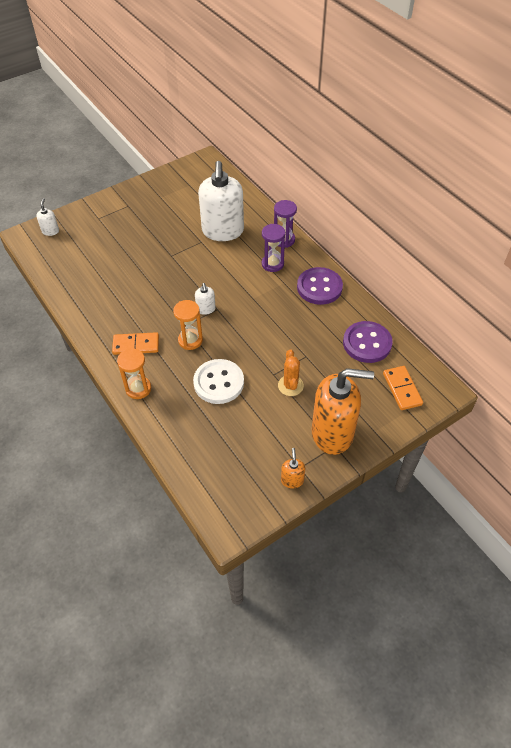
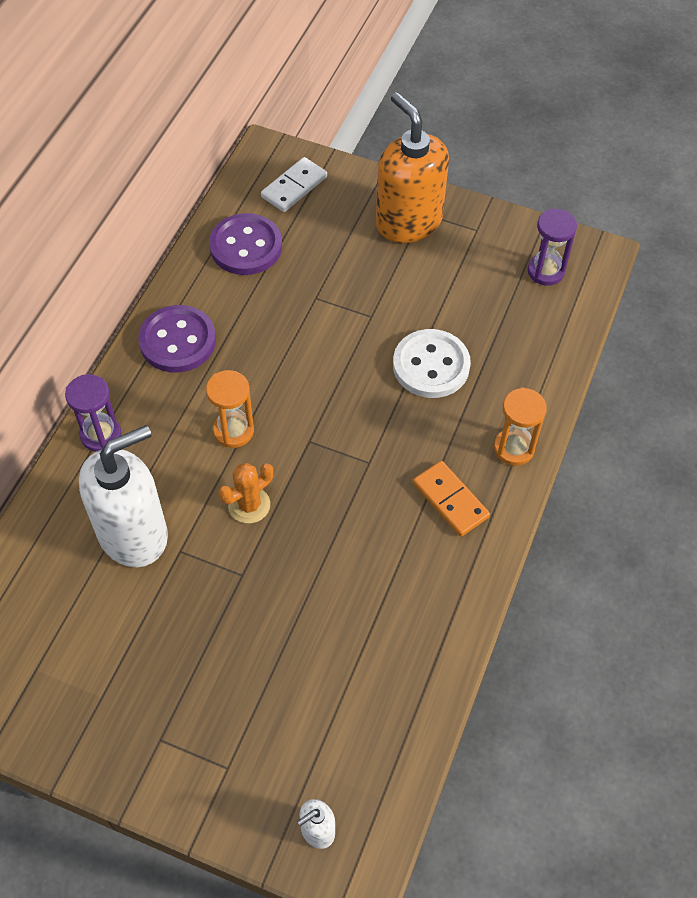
camera: 125 degrees left, 5 degrees up
orange hourglass [173,300,203,350] -> orange hourglass moved to [206,370,254,448]
white soap dispenser [195,283,216,315] -> none
purple hourglass [262,224,285,272] -> purple hourglass moved to [528,209,577,286]
orange cactus [278,349,304,396] -> orange cactus moved to [218,463,273,523]
orange soap dispenser [281,448,305,488] -> none
orange domino [383,366,423,410] -> white domino [261,157,327,212]

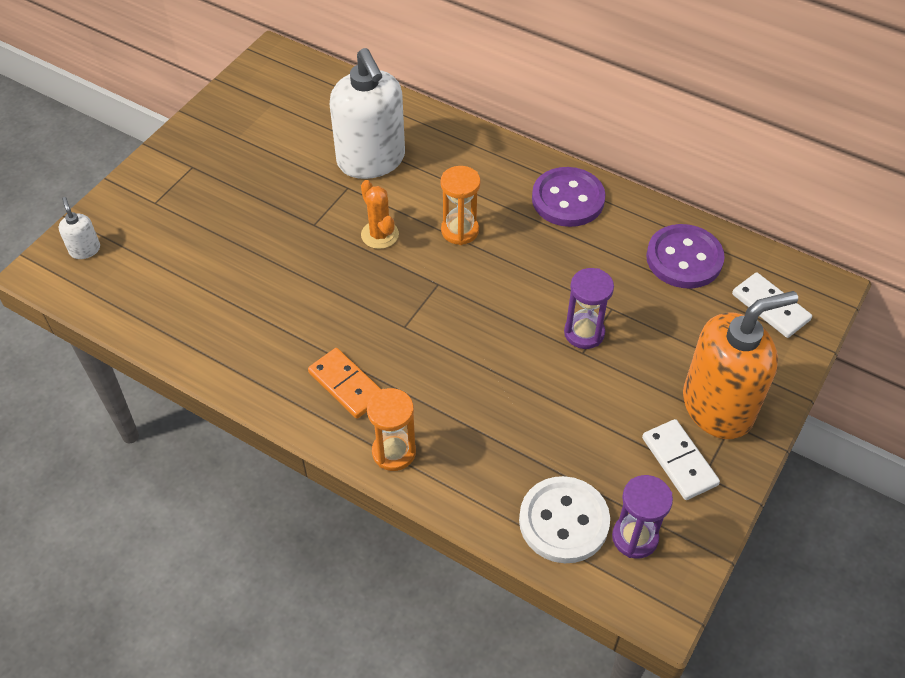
camera: 100 degrees right, 5 degrees down
purple hourglass [65,374,121,452] -> purple hourglass moved to [564,268,614,349]
white button [393,329,471,398] -> white button moved to [519,476,610,563]
orange domino [413,461,490,537] -> orange domino turned 75 degrees clockwise [308,348,381,419]
none -> white domino [642,419,720,500]

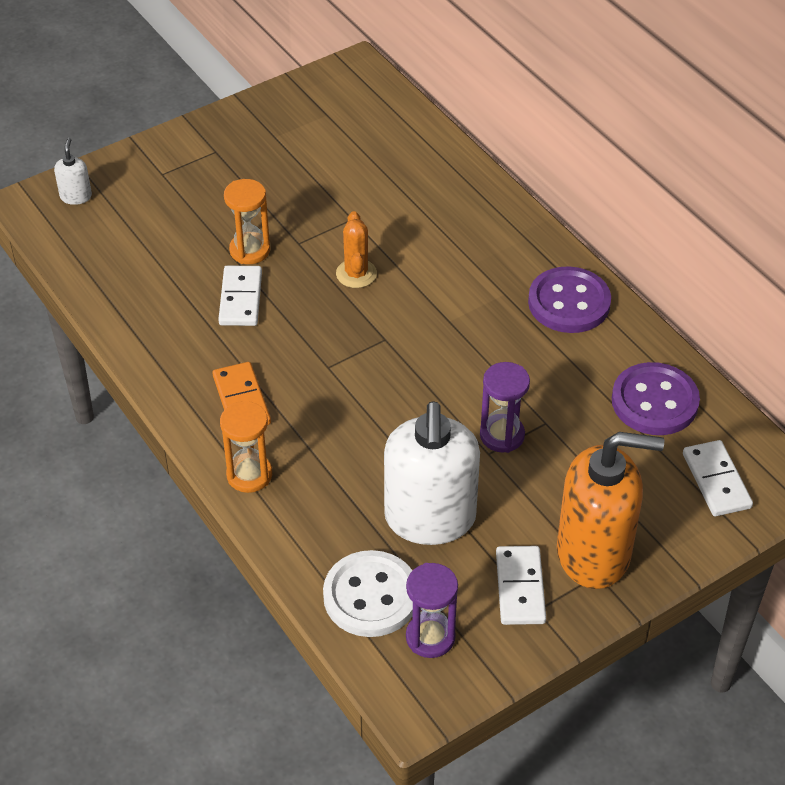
camera: 25 degrees right, 5 degrees down
white soap dispenser [330,48,405,179] -> white soap dispenser moved to [384,401,480,545]
orange hourglass [440,166,481,245] -> orange hourglass moved to [224,179,270,264]
none -> white domino [218,266,262,326]

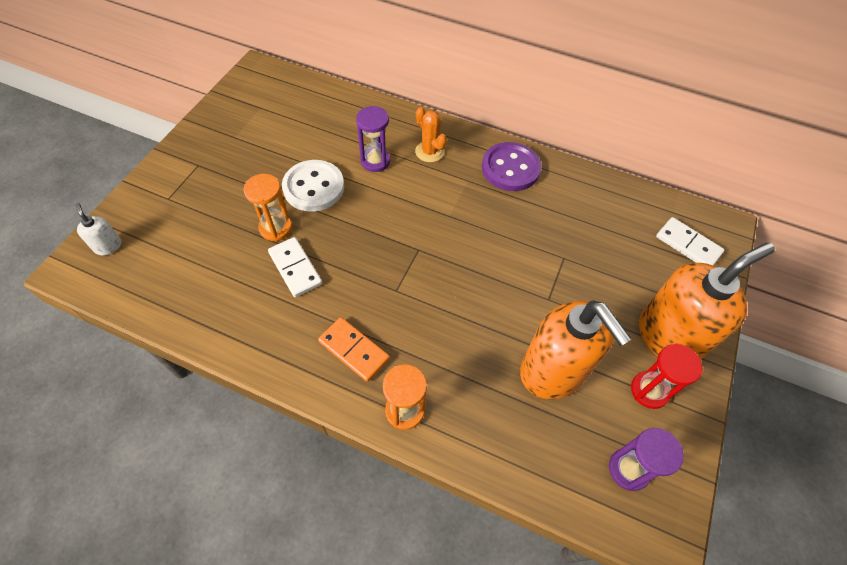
camera: 35 degrees left, 10 degrees up
white button [323,550,413,637] -> white button moved to [282,160,344,212]
orange cactus [336,211,377,288] -> orange cactus moved to [415,107,447,162]
white soap dispenser [384,401,480,545] -> orange soap dispenser [520,301,632,399]
purple hourglass [480,362,530,453] -> purple hourglass moved to [356,106,390,172]
white domino [496,546,546,625] -> red hourglass [631,343,703,409]
purple button [612,362,700,435] -> none

